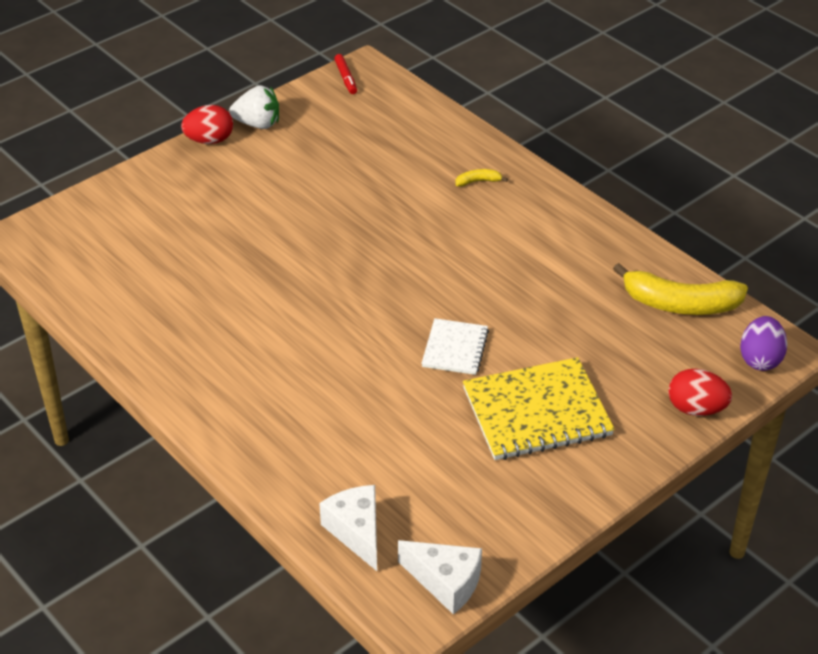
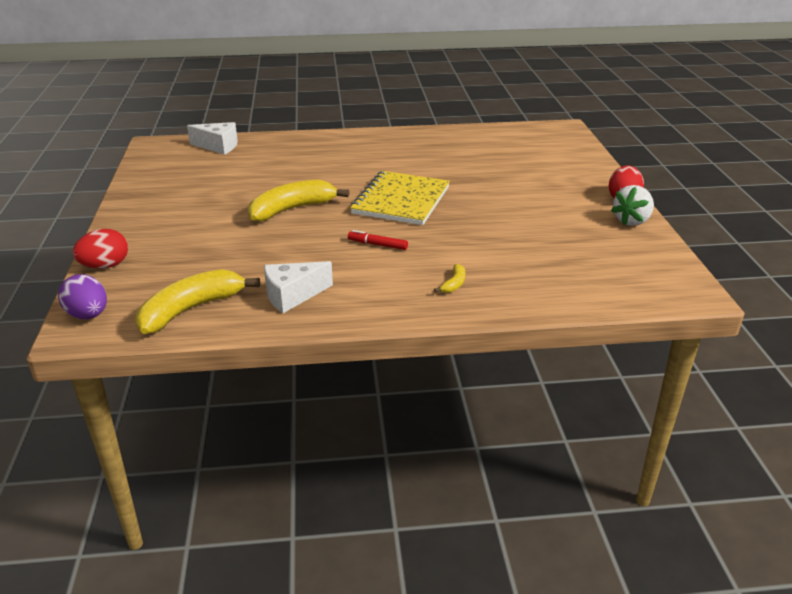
camera: 125 degrees right, 10 degrees down
red marker [334,54,357,94] -> red marker moved to [348,230,408,250]
white cheese [398,540,482,614] -> white cheese moved to [264,261,333,313]
white notebook [421,318,489,375] -> yellow banana [248,180,349,222]
yellow notebook [463,357,615,460] -> yellow notebook moved to [350,171,450,225]

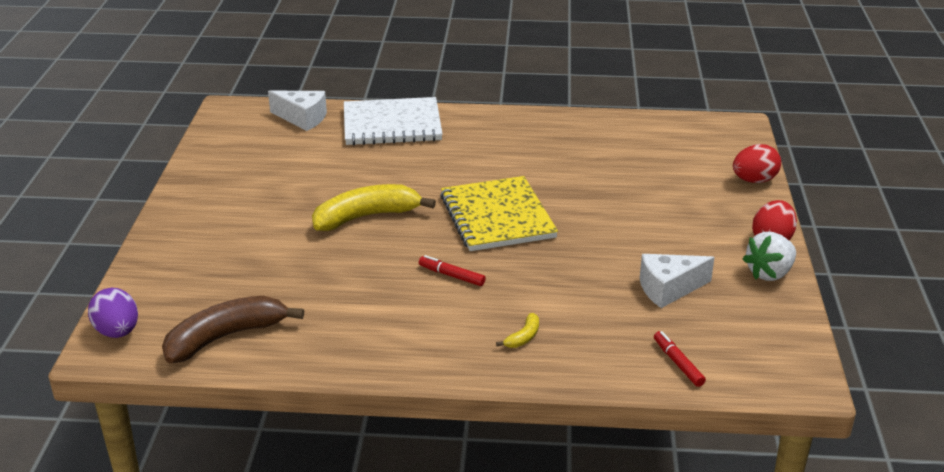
camera: 10 degrees right, 0 degrees up
red egg [73,229,128,269] -> red egg moved to [733,144,781,183]
yellow banana [135,269,260,334] -> brown banana [162,296,304,364]
white cheese [264,261,333,313] -> white cheese moved to [640,254,715,308]
yellow notebook [350,171,450,225] -> yellow notebook turned 45 degrees counterclockwise [440,176,558,251]
none -> white notebook [344,97,443,145]
none -> red marker [654,331,706,387]

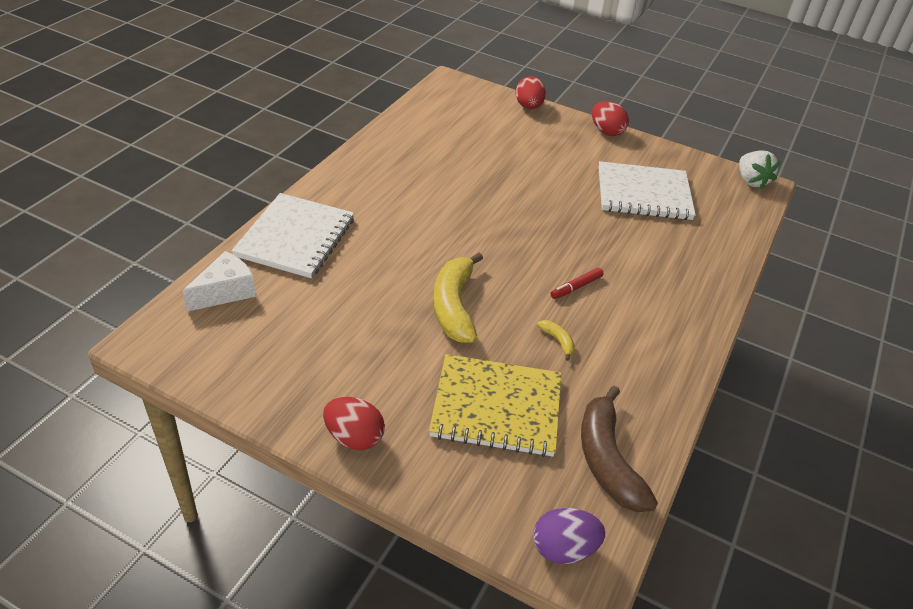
camera: 70 degrees left, 10 degrees up
yellow notebook [440,176,558,251] -> yellow notebook moved to [429,354,561,457]
yellow banana [496,313,539,348] -> yellow banana moved to [537,320,575,361]
white cheese [640,254,715,308] -> white notebook [598,161,696,220]
red marker [654,331,706,387] -> none
white strawberry [743,232,796,281] -> white strawberry moved to [739,150,781,189]
none -> red egg [323,397,385,450]

